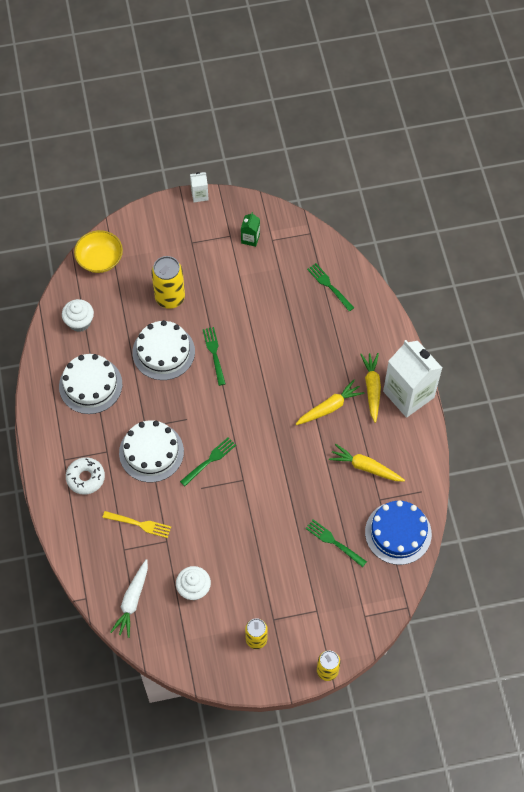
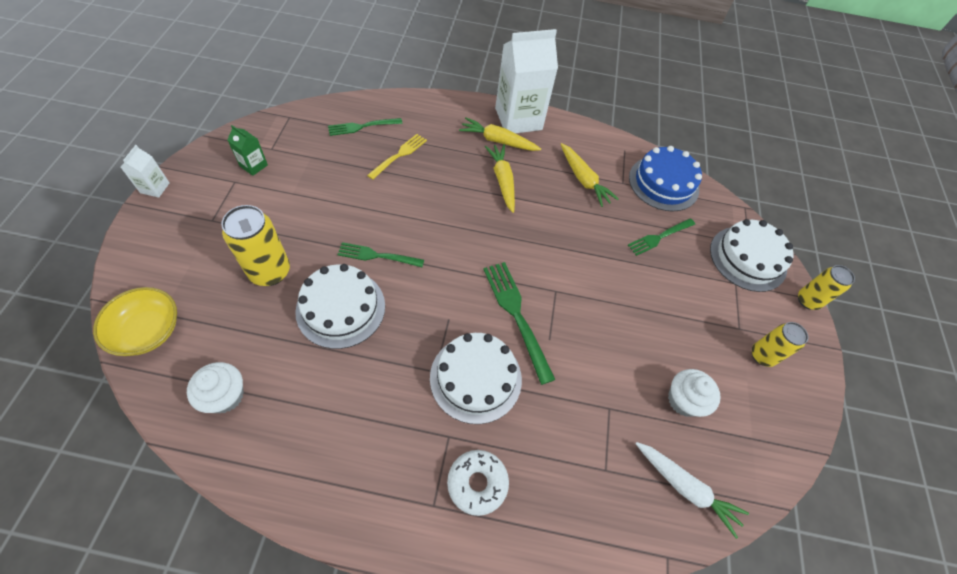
camera: 75 degrees left, 5 degrees down
white cake [59,354,122,414] -> white cake moved to [710,219,793,292]
yellow fork [103,511,171,538] -> yellow fork moved to [367,134,427,180]
green fork [180,437,236,486] -> green fork [483,262,556,385], size x1.53
yellow carrot [329,444,405,482] -> yellow carrot turned 75 degrees counterclockwise [561,143,618,207]

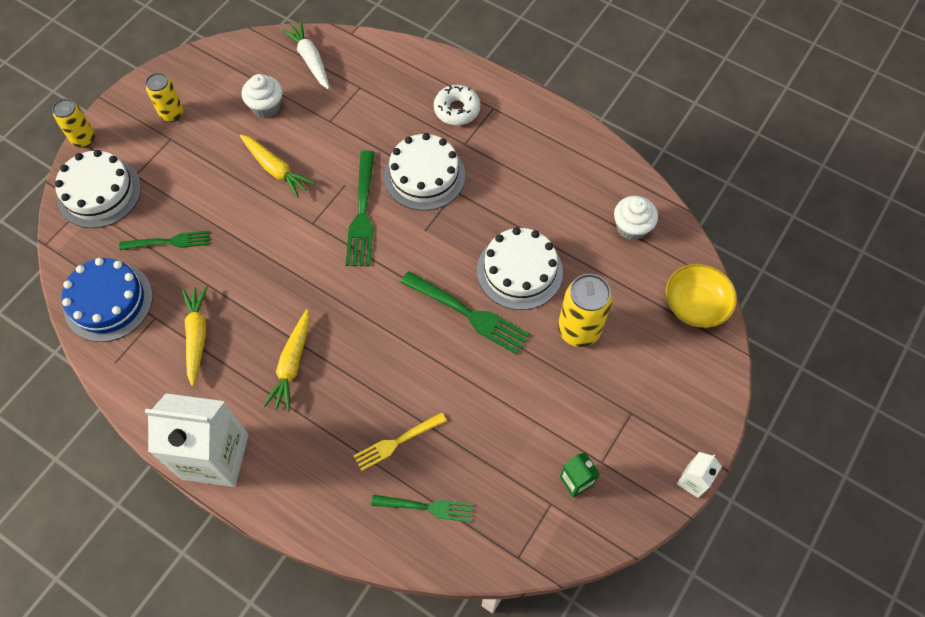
camera: 150 degrees left, 5 degrees up
green fork [337,242,424,267] -> green fork [400,271,530,355], size x1.53
yellow carrot [459,117,541,151] -> yellow carrot moved to [240,135,315,198]

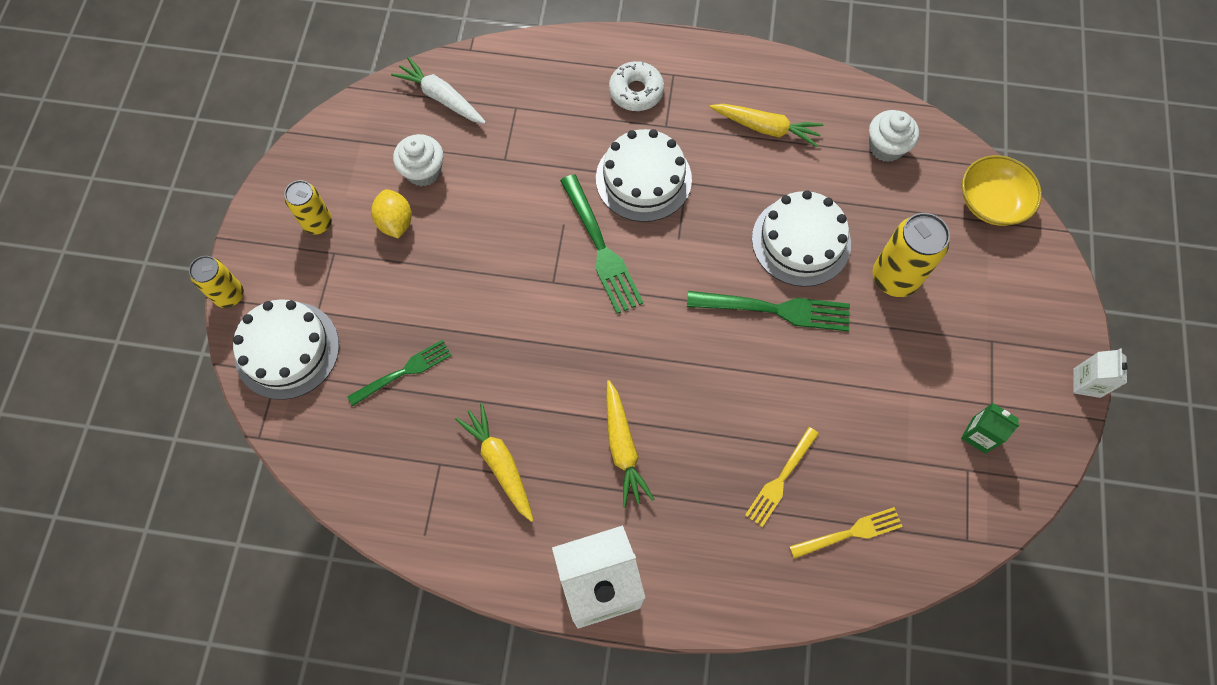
camera: 25 degrees left, 5 degrees up
blue cake [62,258,153,342] -> none
yellow carrot [240,135,315,198] -> yellow carrot moved to [710,104,823,147]
green fork [371,495,474,522] -> yellow fork [789,507,903,559]
none -> yellow lemon [371,189,412,238]

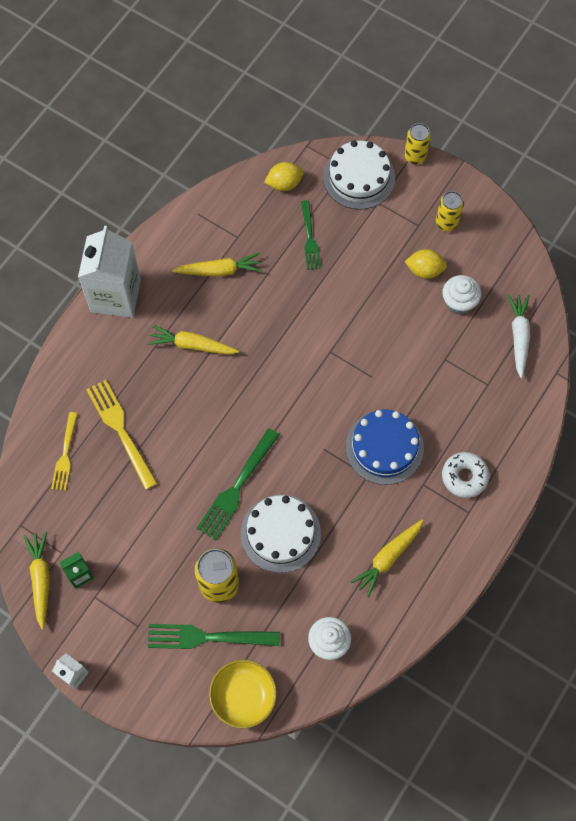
camera: 115 degrees right, 0 degrees up
white carrot [391,57,486,124] -> white carrot turned 60 degrees counterclockwise [508,294,530,379]
green fork [560,174,643,314] -> green fork moved to [147,624,280,649]
white cake [596,129,692,222] -> blue cake [346,410,424,485]
yellow fork [745,427,819,527] -> yellow fork [86,380,158,490], size x1.53
none -> yellow carrot [24,532,50,630]
none -> yellow lemon [264,162,304,191]

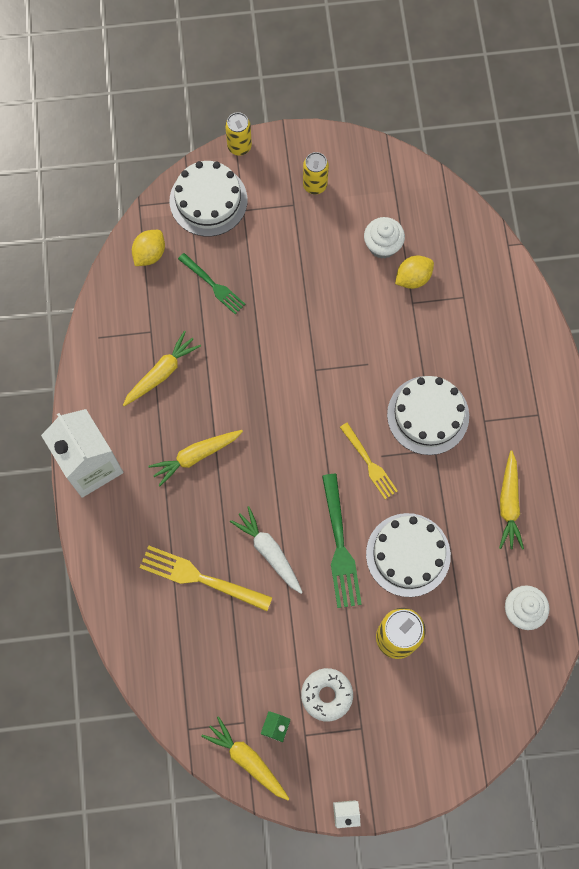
camera: 40 degrees left, 5 degrees up
yellow fork [51,412,78,491] -> yellow fork moved to [340,422,398,499]
green fork [147,624,280,649] -> none
yellow bowl [209,660,277,729] -> none
blue cake [346,410,424,485] -> white cake [387,376,469,455]
yellow lemon [404,249,447,279] -> yellow lemon moved to [395,256,434,289]
white donut [442,452,489,498] -> white donut moved to [301,668,353,721]
white carrot [508,294,530,379] -> white carrot moved to [230,506,303,594]

